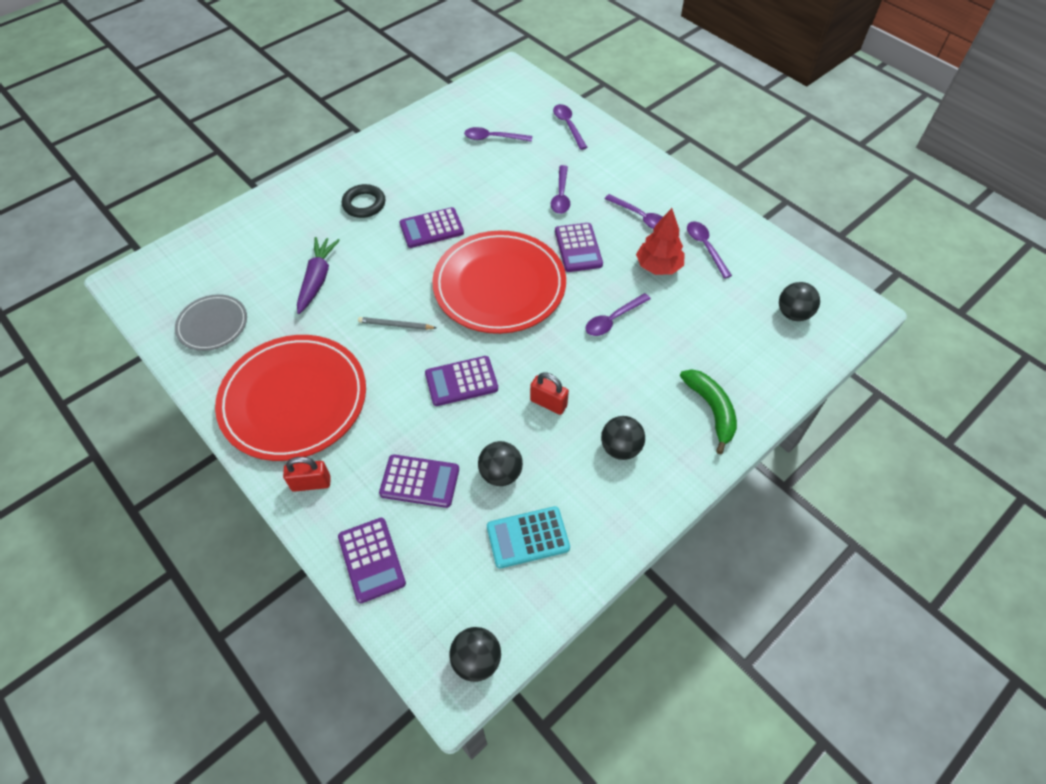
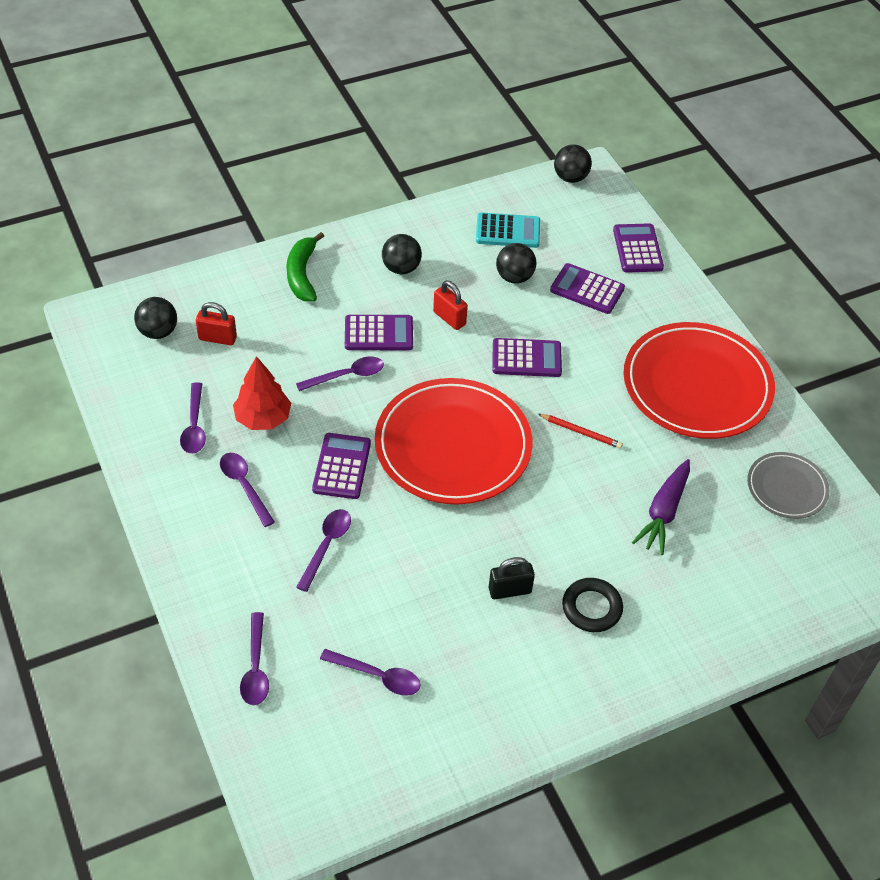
camera: 165 degrees left, 5 degrees down
red padlock [283,457,331,492] -> red padlock moved to [196,302,237,346]
grey pencil [358,317,436,330] -> red pencil [538,414,623,449]
purple calculator [399,207,464,248] -> purple calculator moved to [345,315,413,350]
none -> black padlock [489,557,535,599]

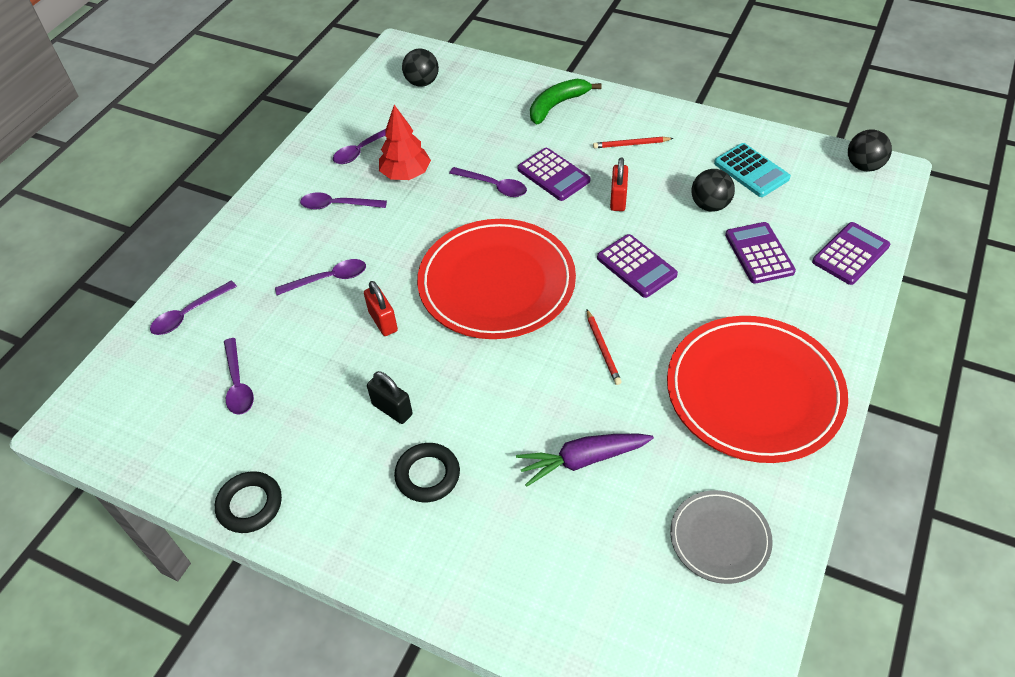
camera: 55 degrees right, 0 degrees up
red padlock [196,302,237,346] -> red padlock moved to [364,281,398,336]
purple spoon [220,453,275,527] -> purple spoon turned 105 degrees counterclockwise [300,192,387,210]
purple calculator [312,433,371,499] -> none
black ball [382,234,422,275] -> red pencil [593,137,674,148]
none -> black ring [215,471,282,533]

